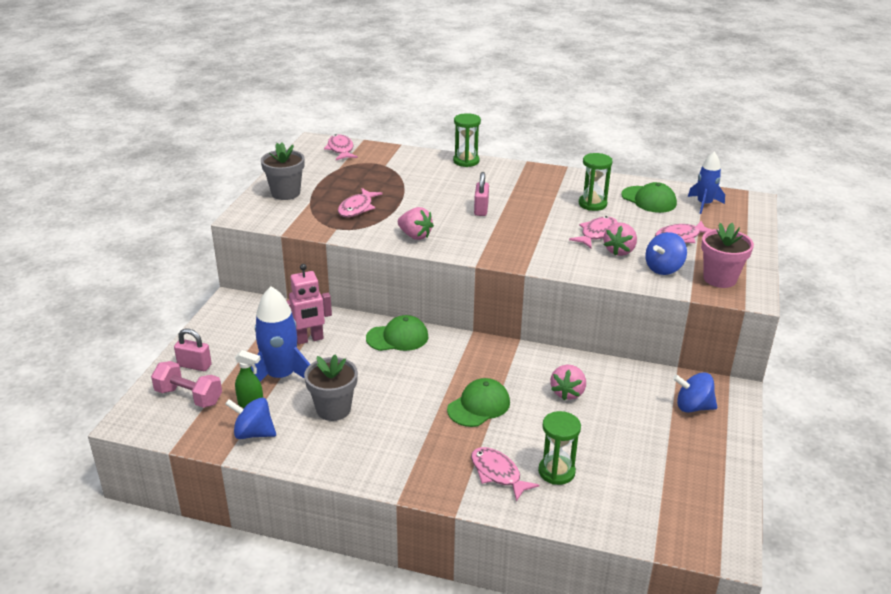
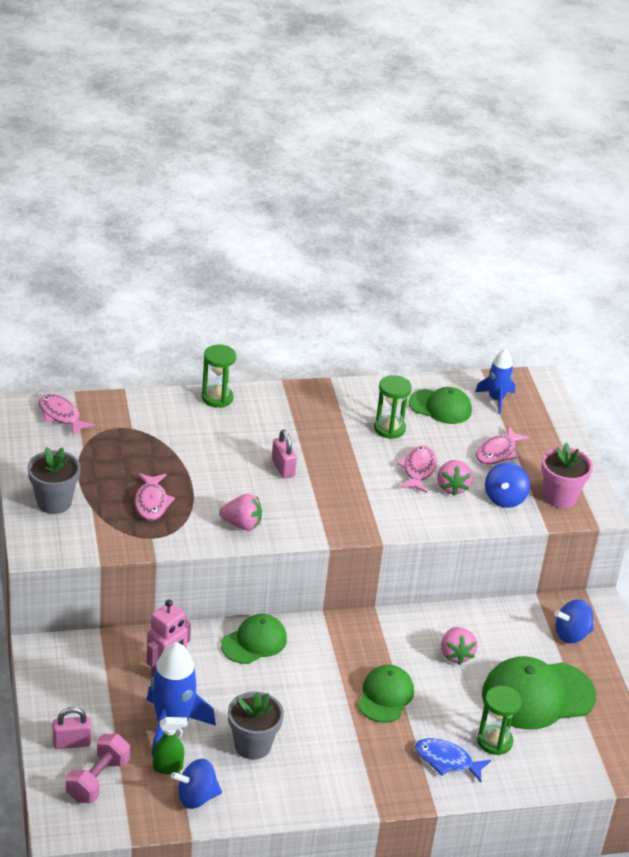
camera: 30 degrees left, 5 degrees up
pink dumbbell [151,361,222,408] -> pink dumbbell turned 60 degrees counterclockwise [66,734,130,803]
pink fish [471,447,540,502] -> blue fish [415,738,491,782]
none -> green cap [482,656,596,730]

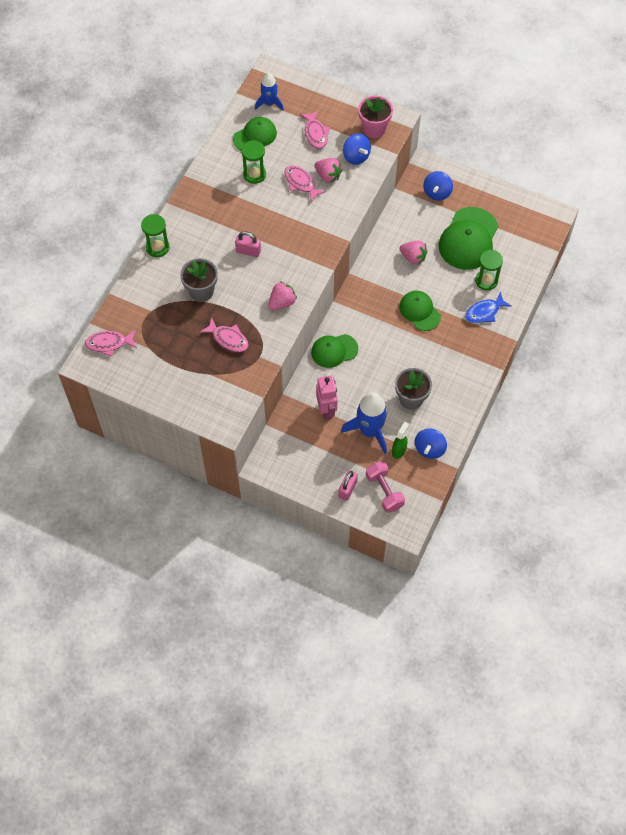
camera: 50 degrees left, 25 degrees up
grey flower pot [27,447,81,514] -> grey flower pot moved to [180,258,218,302]
green cap [221,614,287,664] -> green cap turned 105 degrees counterclockwise [311,334,358,368]

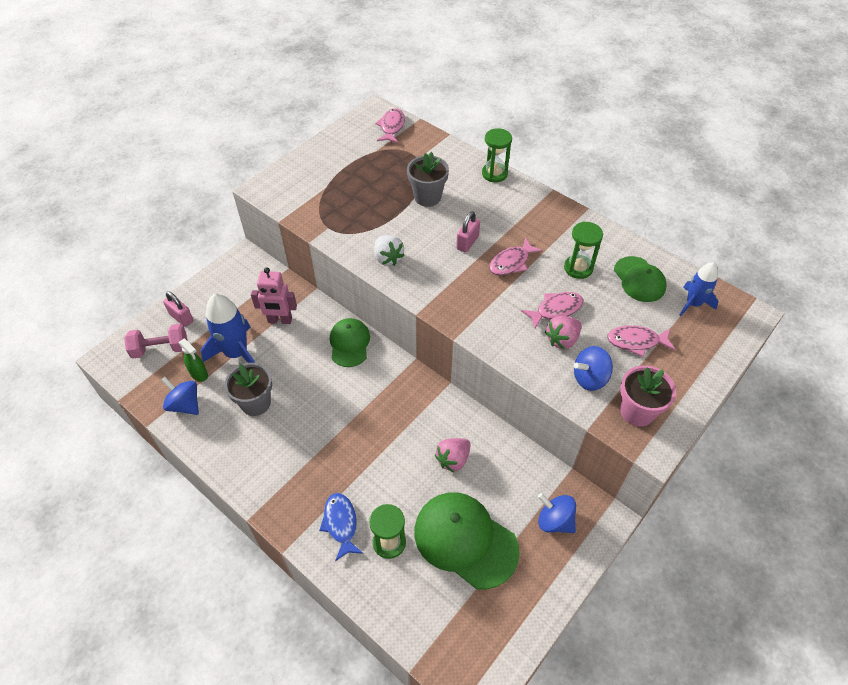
camera: 105 degrees right, 10 degrees down
pink fish [200,318,249,352] -> pink fish moved to [489,237,543,276]
pink strawberry [268,281,297,310] -> white strawberry [374,235,405,266]
green cap [399,291,441,331] -> none

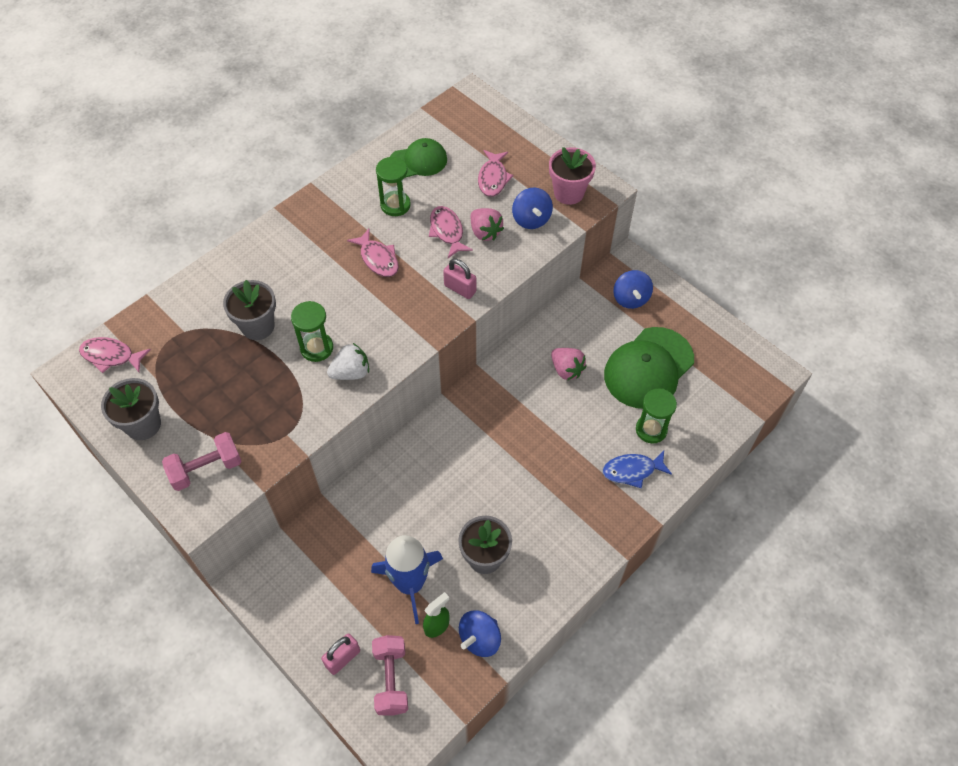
camera: 85 degrees left, 5 degrees up
pink robot [251,267,297,324] -> none
green cap [330,318,370,367] -> none
pink padlock [456,211,480,253] -> pink padlock moved to [443,259,476,299]
green hourglass [482,128,512,182] -> green hourglass moved to [291,301,333,362]
blue spinning top [538,493,576,533] -> blue spinning top turned 45 degrees counterclockwise [613,270,653,309]
blue rocket [680,262,718,316] -> none
none -> grey flower pot [101,378,161,440]
none -> pink dumbbell [162,432,241,491]

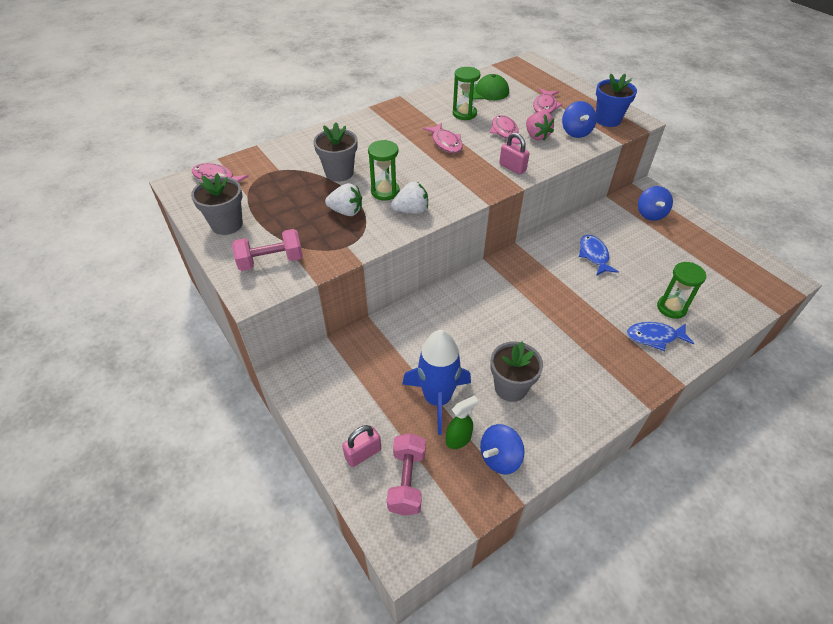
camera: 10 degrees right, 10 degrees down
pink flower pot [549,147,596,205] -> blue flower pot [596,73,637,127]
pink strawberry [551,348,587,380] -> blue fish [579,235,619,276]
green cap [604,327,694,409] -> none
none -> white strawberry [325,183,362,216]

